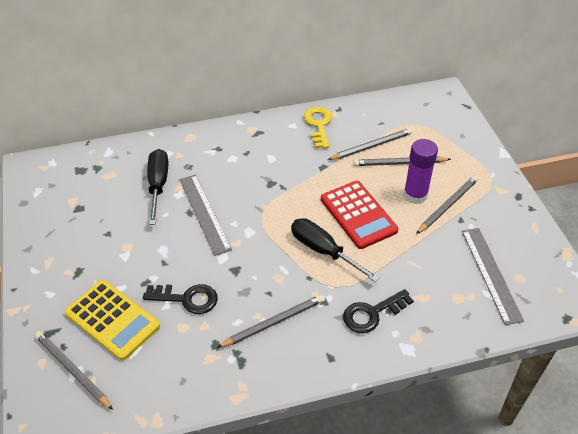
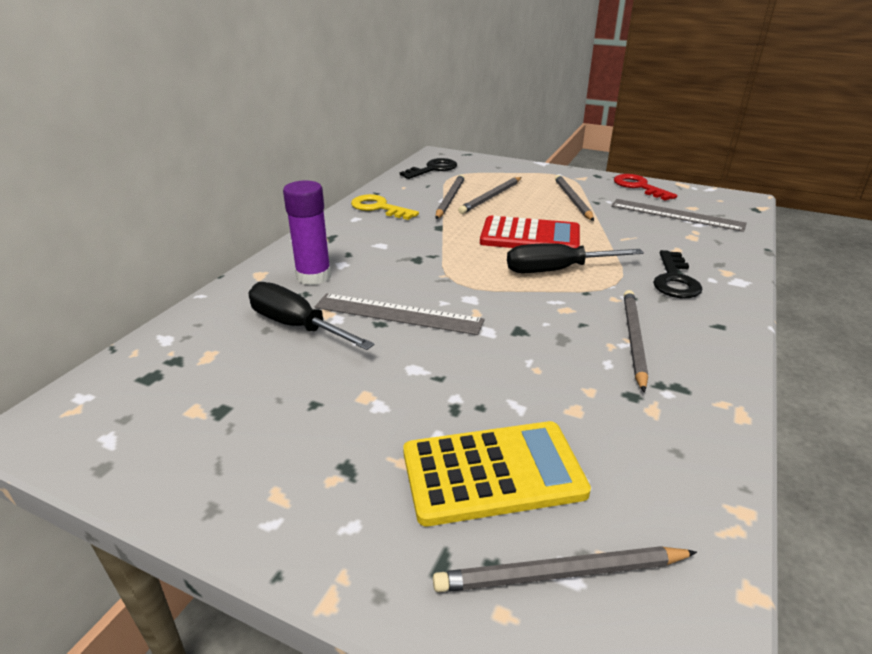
camera: 50 degrees left, 15 degrees down
black key [143,284,218,314] -> black key moved to [400,158,457,179]
purple glue stick [403,139,438,204] -> purple glue stick moved to [283,180,331,285]
none -> red key [614,174,677,201]

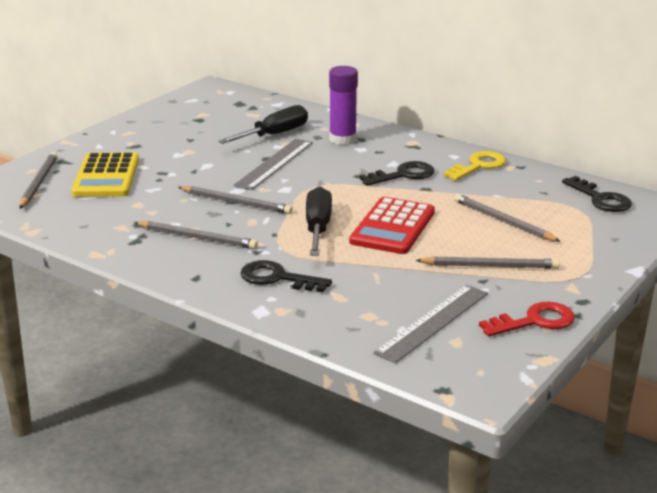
camera: 100 degrees right, 5 degrees down
grey pencil [435,174,465,219] -> grey pencil moved to [178,186,293,214]
none -> black key [360,161,435,186]

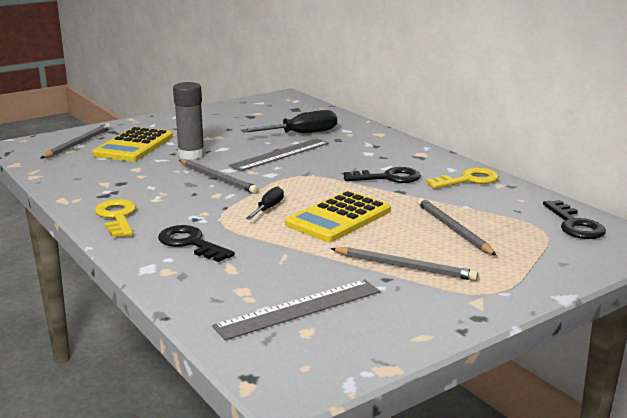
camera: 20 degrees right, 5 degrees down
grey pencil [134,221,258,249] -> none
black screwdriver [306,186,332,256] -> black screwdriver [246,186,284,220], size x0.58
purple glue stick [329,66,358,145] -> none
red calculator [349,197,435,254] -> yellow calculator [285,191,391,242]
red key [479,302,575,337] -> none
none -> yellow key [95,199,136,237]
none -> grey glue stick [173,82,205,160]

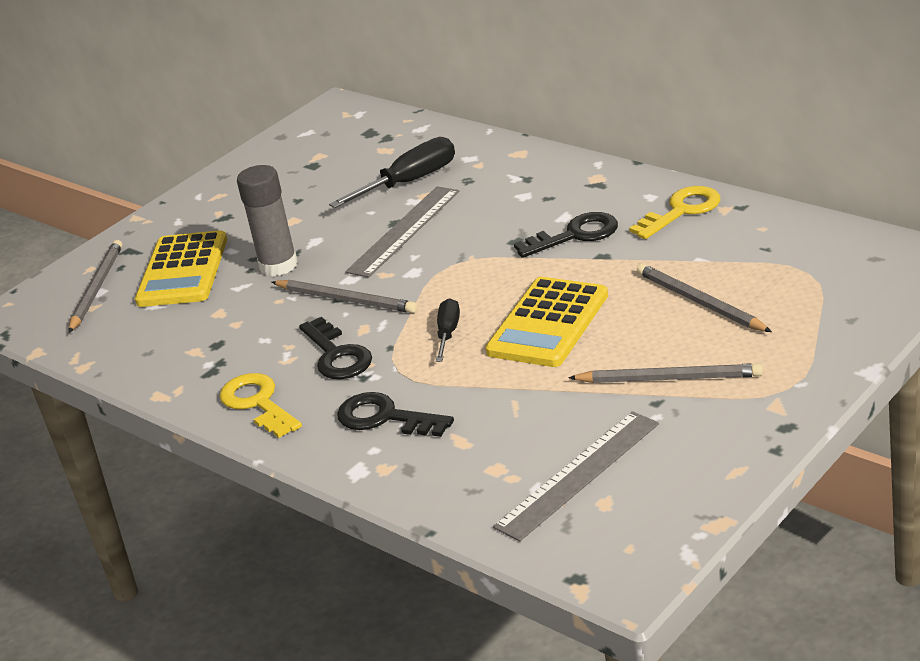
camera: 10 degrees left, 10 degrees up
black key [543,200,606,239] -> black key moved to [299,317,372,379]

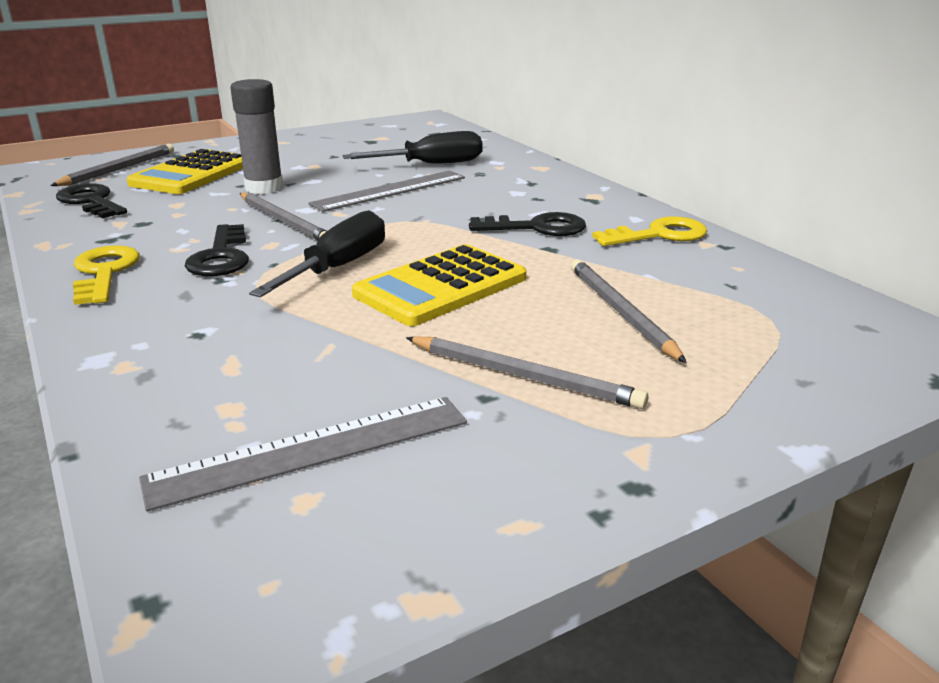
camera: 15 degrees right, 5 degrees down
black key [337,392,454,437] -> black key moved to [56,184,127,218]
black screwdriver [436,298,460,362] -> black screwdriver [249,210,385,297], size x1.72

